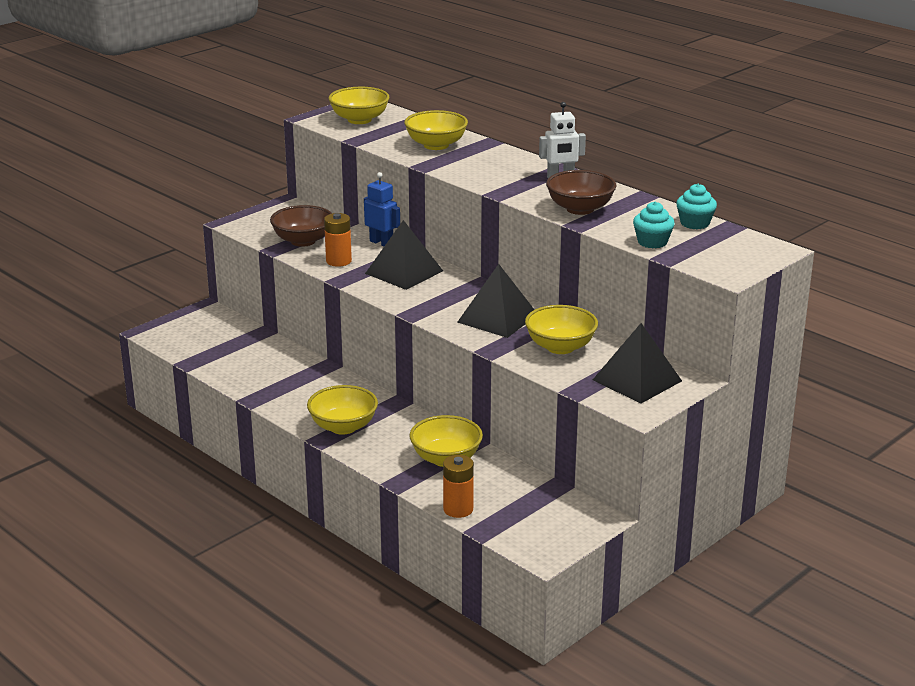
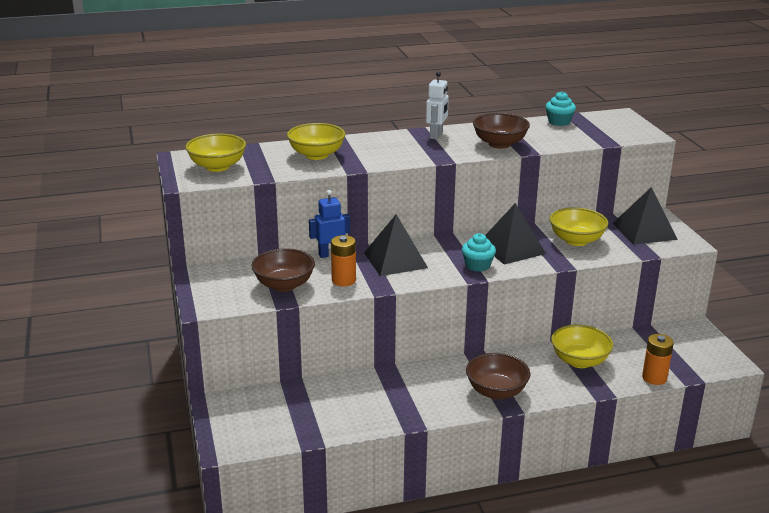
camera: 60 degrees left, 0 degrees up
yellow bowl [307,385,378,435] -> brown bowl [466,353,531,400]
turquoise cupcake [633,202,675,248] -> turquoise cupcake moved to [462,233,496,272]

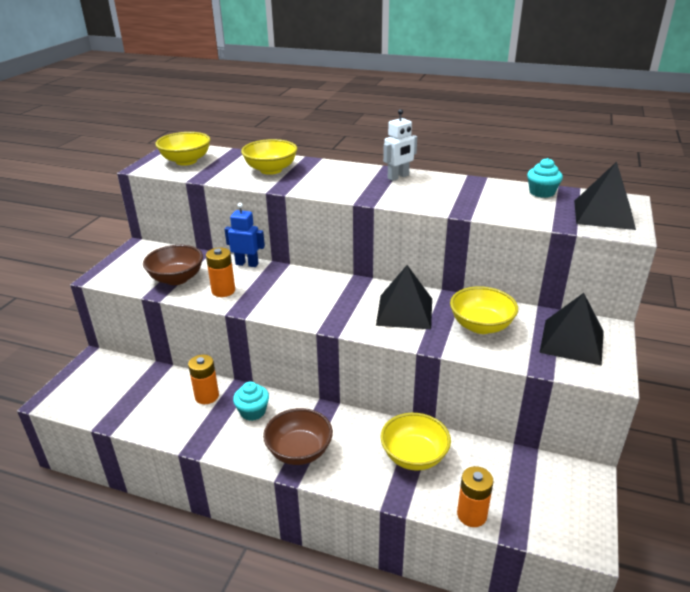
camera: 35 degrees right, 5 degrees up
black pyramid [364,214,428,276] -> black pyramid moved to [574,162,636,230]
turquoise cupcake [462,233,496,272] -> turquoise cupcake moved to [233,381,269,421]
brown bowl [473,113,530,149] -> none
none -> orange battery [188,355,219,404]

